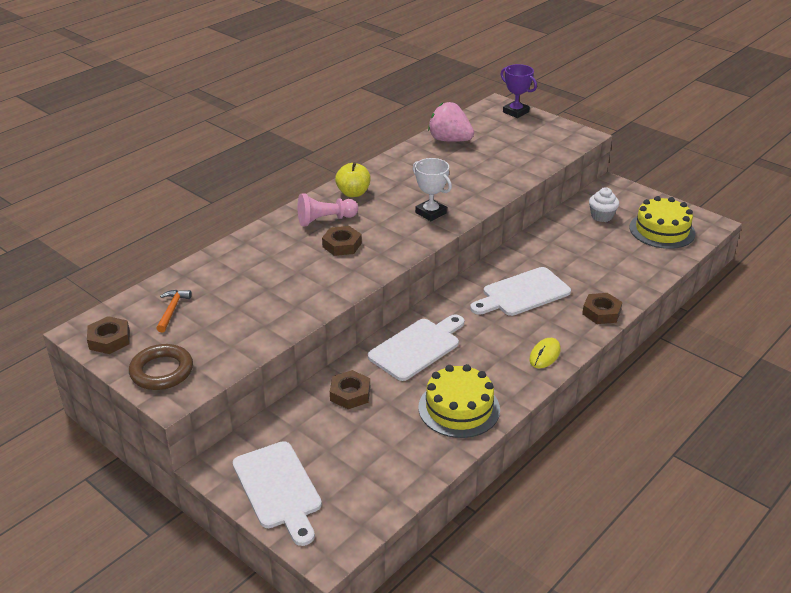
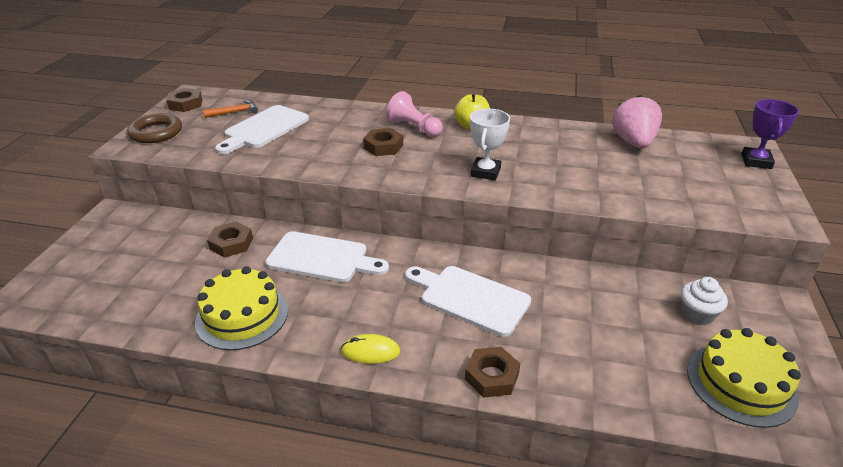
camera: 60 degrees right, 0 degrees up
white cutting board [233,441,322,546] -> white cutting board moved to [215,105,309,154]

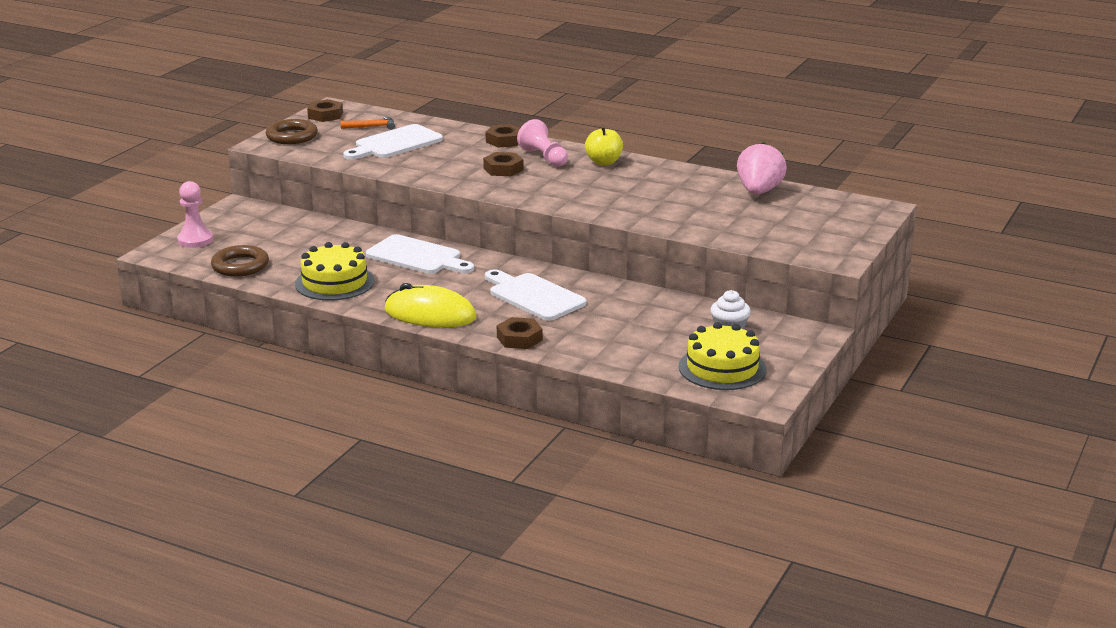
camera: 15 degrees right, 10 degrees down
brown nut [207,221,253,257] -> brown nut moved to [486,124,520,148]
yellow mouse [341,334,400,364] -> yellow mouse [384,283,477,327], size x1.91
white trophy [470,109,510,180] -> none
purple trophy [741,99,799,169] -> none
none -> pink pawn [177,181,213,248]
none -> brown ring [211,245,269,277]

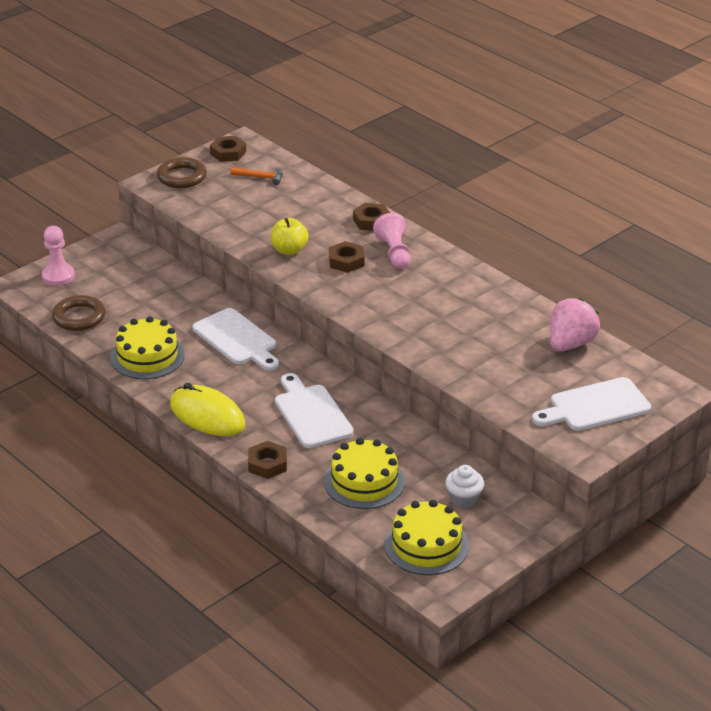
camera: 20 degrees right, 10 degrees up
white cutting board [343,124,443,160] -> white cutting board moved to [532,377,651,431]
yellow apple [585,126,623,165] -> yellow apple moved to [271,218,309,255]
none -> yellow cake [324,438,405,509]

